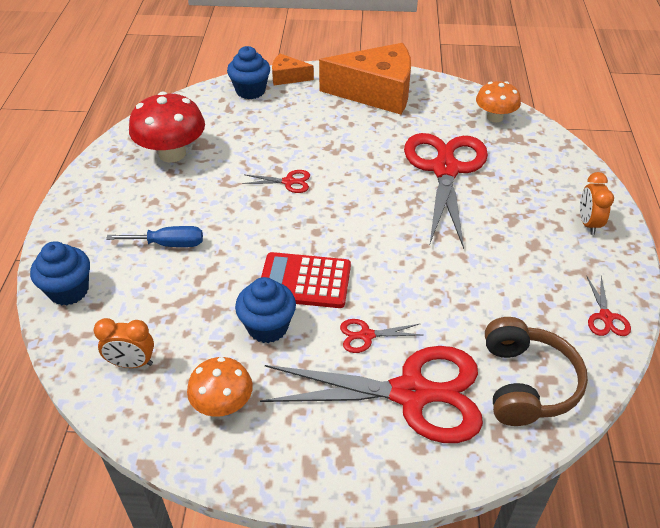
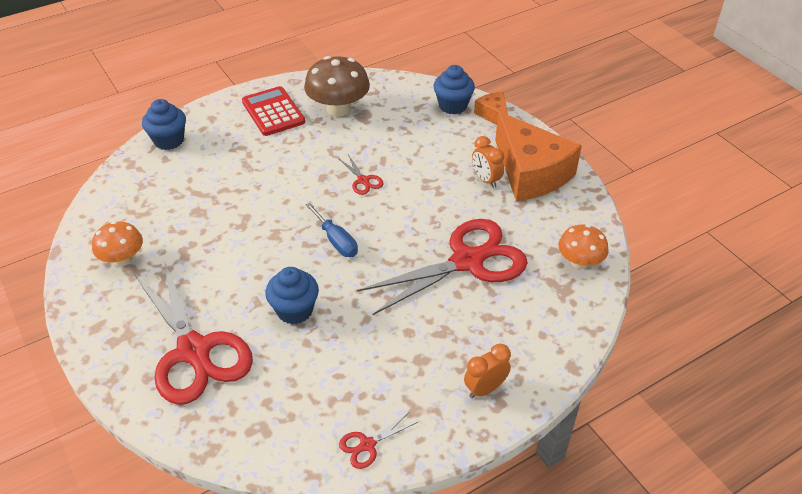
camera: 55 degrees right, 0 degrees up
orange clock [94,318,154,368] -> orange clock moved to [472,136,504,188]
blue screwdriver [106,226,203,247] -> blue screwdriver moved to [305,203,358,257]
red mushroom [129,92,205,162] -> brown mushroom [304,56,370,117]
blue cupcake [235,277,296,343] -> blue cupcake moved to [265,267,319,324]
red calculator [261,252,351,308] -> red calculator moved to [242,86,305,136]
red scissors [340,319,422,353] -> none
brown headphones [485,317,588,426] -> none

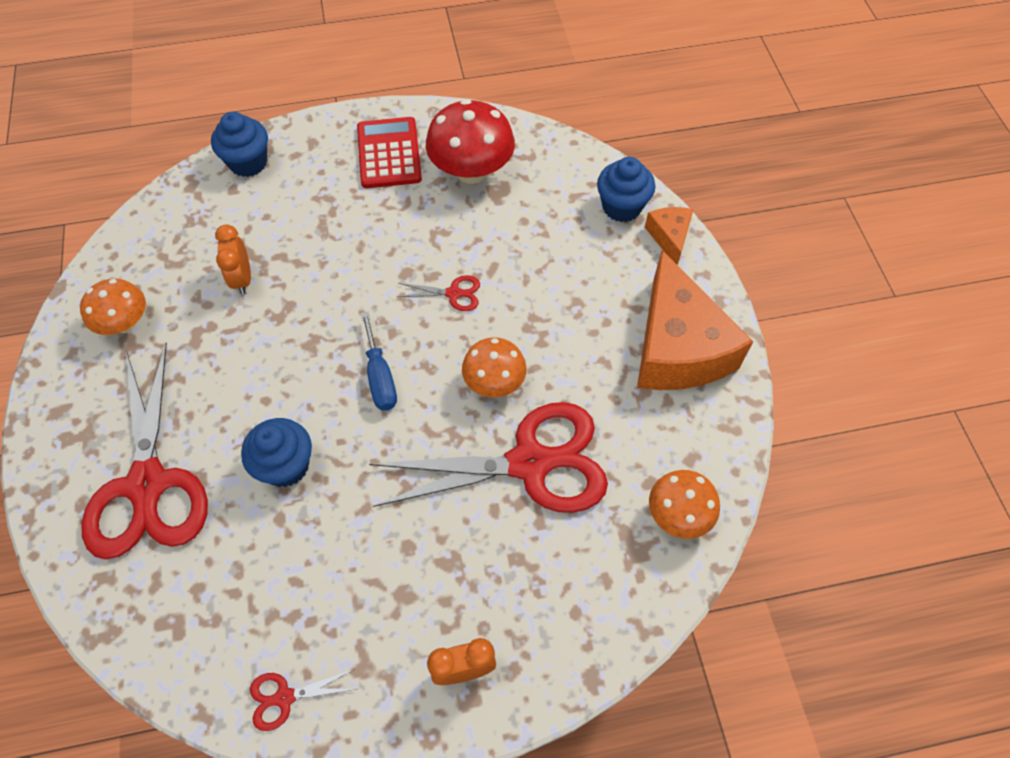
camera: 20 degrees right, 15 degrees up
brown mushroom [304,56,370,117] -> red mushroom [426,99,515,184]
red scissors [338,155,384,195] -> red scissors turned 75 degrees counterclockwise [396,275,480,311]
orange clock [472,136,504,188] -> orange clock moved to [215,225,251,295]
none -> orange mushroom [462,337,527,398]

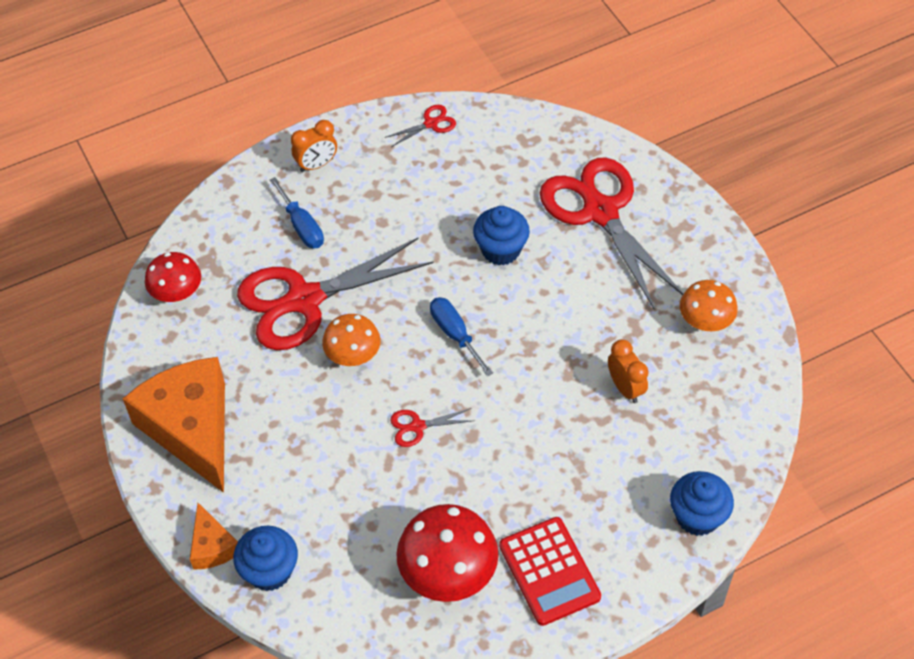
camera: 165 degrees right, 5 degrees down
orange mushroom [649,470,720,539] -> red mushroom [145,252,201,302]
none -> blue screwdriver [270,177,324,249]

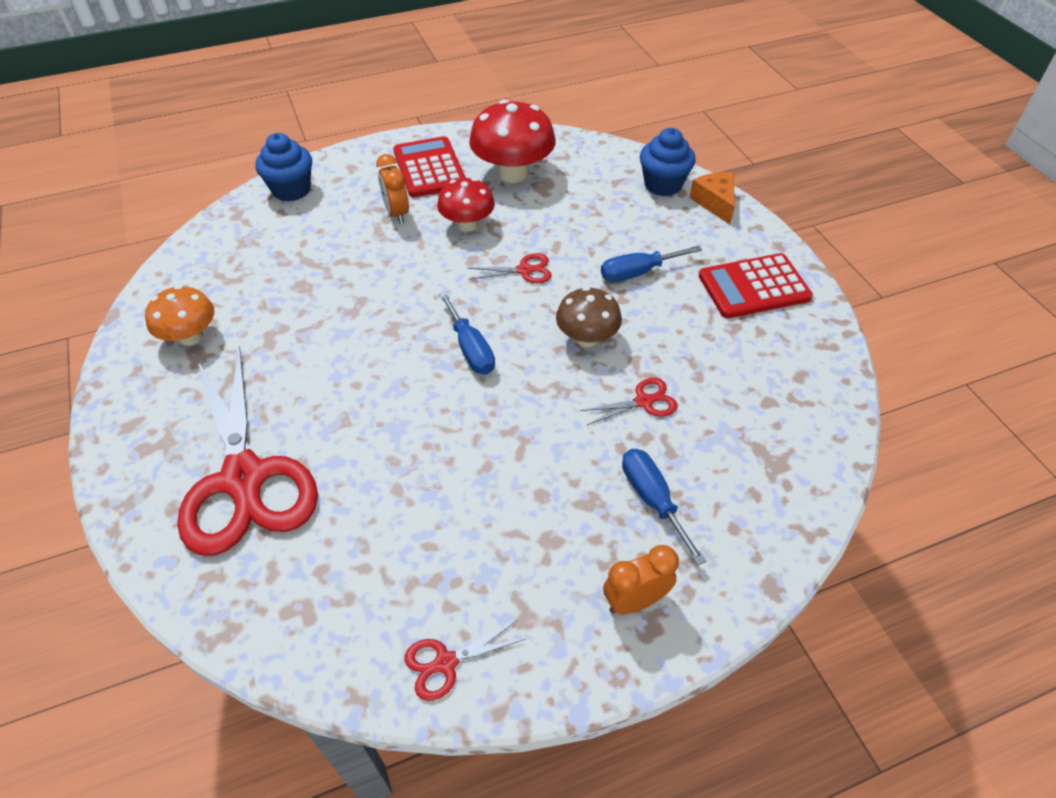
camera: 175 degrees left, 5 degrees down
orange cheese [122,357,225,493] -> red calculator [699,253,813,318]
red mushroom [145,252,201,302] -> red mushroom moved to [437,178,495,232]
red scissors [237,237,433,350] -> red scissors [580,378,678,425], size x0.40
orange mushroom [322,314,381,366] -> brown mushroom [556,287,622,347]
blue cupcake [473,206,530,265] -> none
orange clock [608,340,648,403] -> orange clock moved to [376,154,409,224]
none -> blue screwdriver [601,246,702,282]

